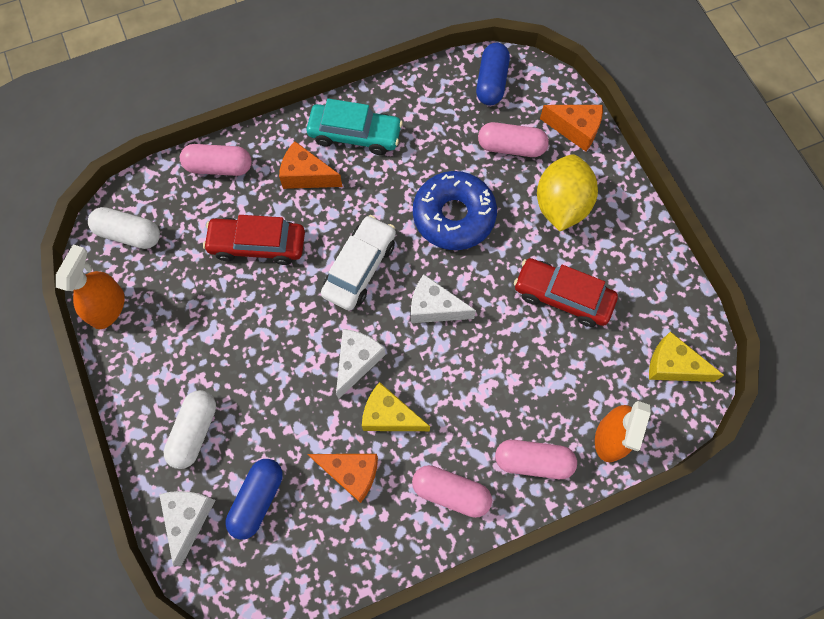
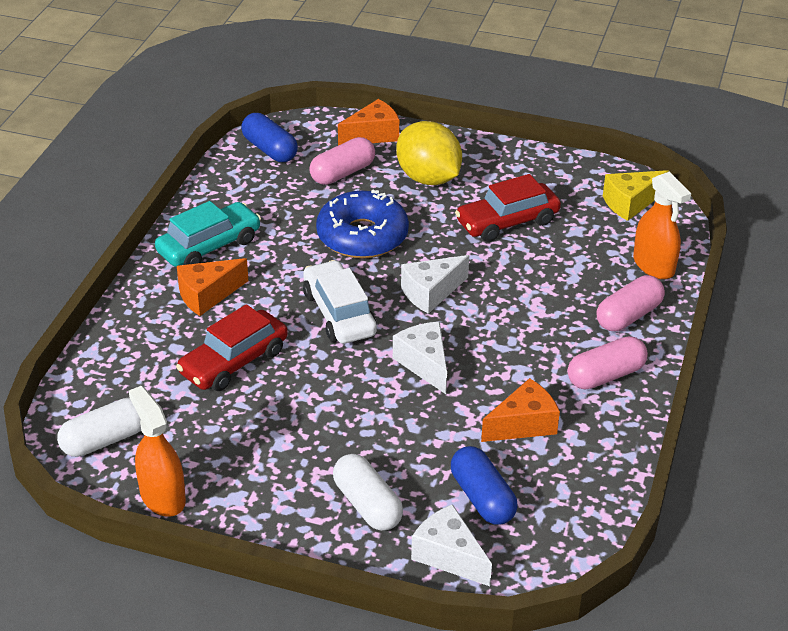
camera: 50 degrees left, 30 degrees down
pink capsule [180,144,252,176] -> none
yellow cheese [362,382,430,431] -> none

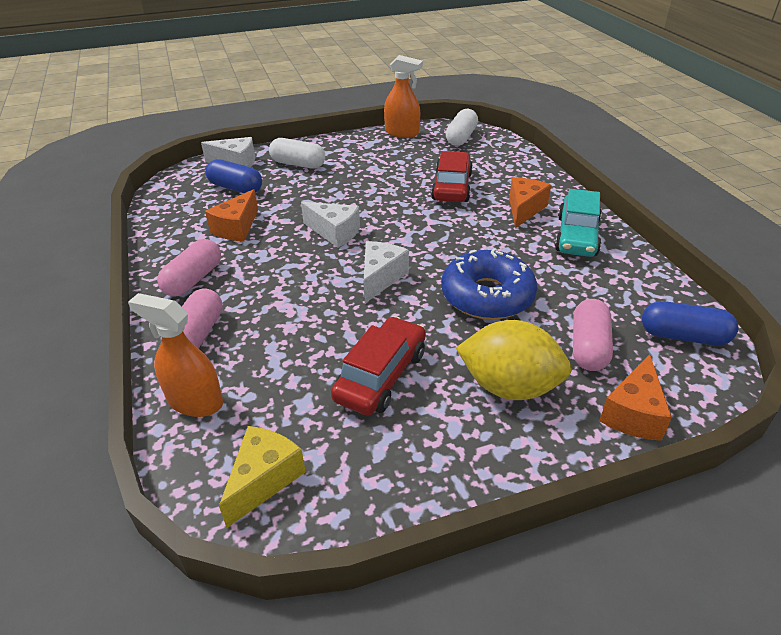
camera: 145 degrees right, 0 degrees up
white car [303,260,377,344] -> none

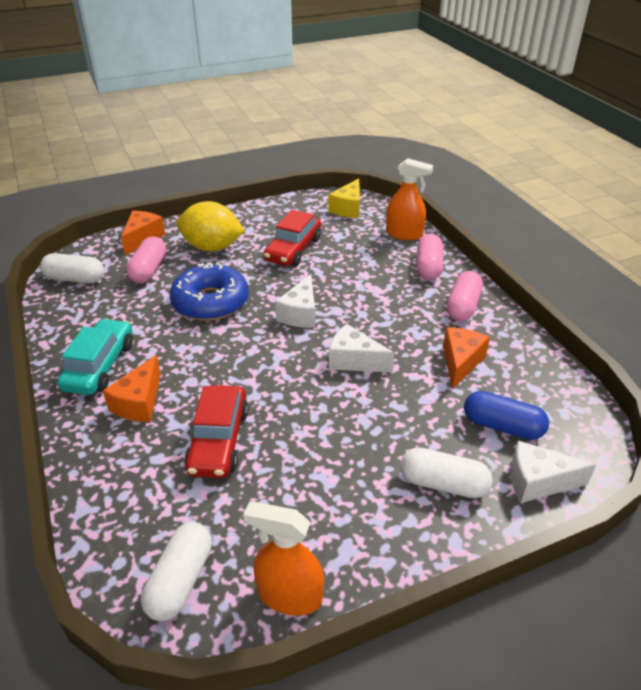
camera: 175 degrees right, 0 degrees up
blue capsule [642,301,739,345] -> white capsule [40,253,104,283]

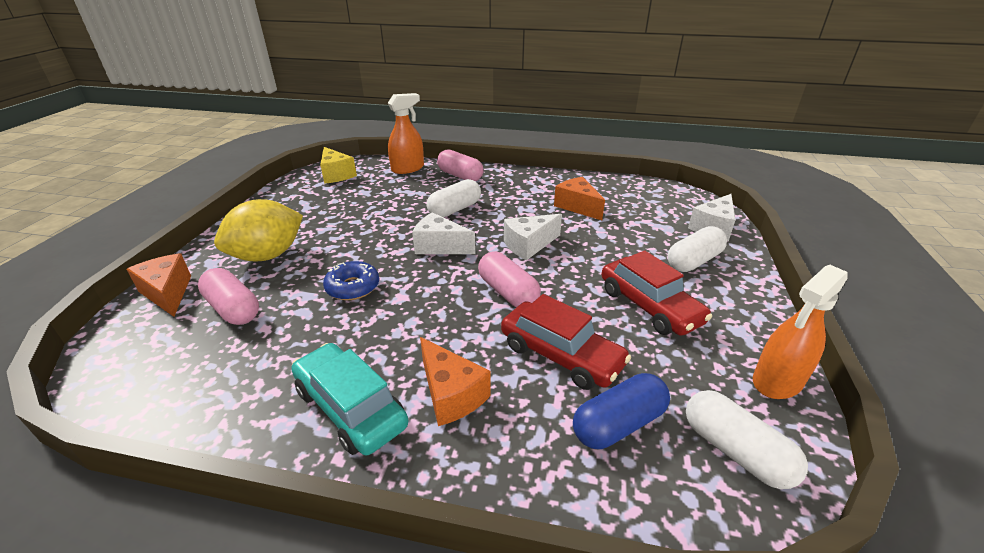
camera: 55 degrees left, 5 degrees down
white capsule [40,253,104,283] -> white capsule moved to [427,179,481,217]
blue donut [170,262,249,321] -> blue donut [323,261,379,300], size x0.58
red car [263,210,321,266] -> red car moved to [602,250,712,336]
white cheese [275,274,315,328] -> white cheese turned 150 degrees clockwise [412,212,476,254]
pink capsule [447,271,483,321] -> pink capsule moved to [478,252,541,308]
blue capsule [464,391,549,440] -> blue capsule moved to [573,373,670,449]

